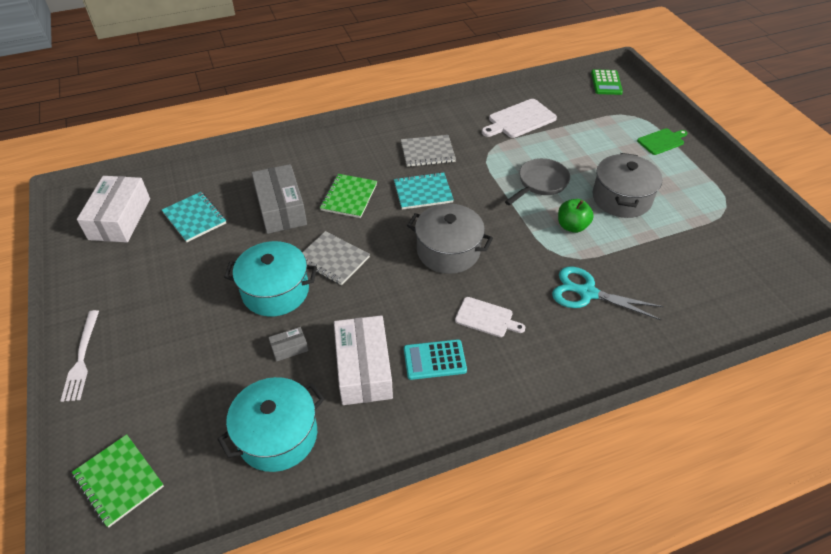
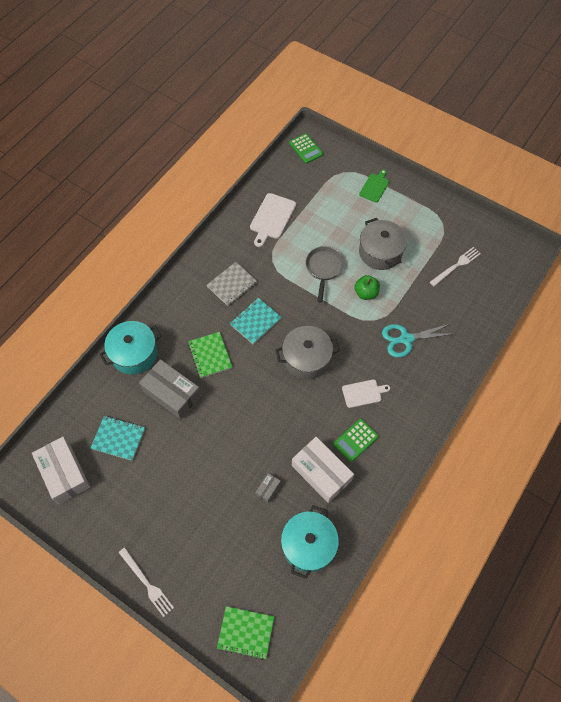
camera: 35 degrees left, 15 degrees up
turquoise pot [224,241,317,317] -> turquoise pot moved to [99,321,161,375]
grey notebook [302,231,370,285] -> none
turquoise calculator [404,339,467,380] -> green calculator [333,419,379,462]
none -> white fork [430,247,481,287]

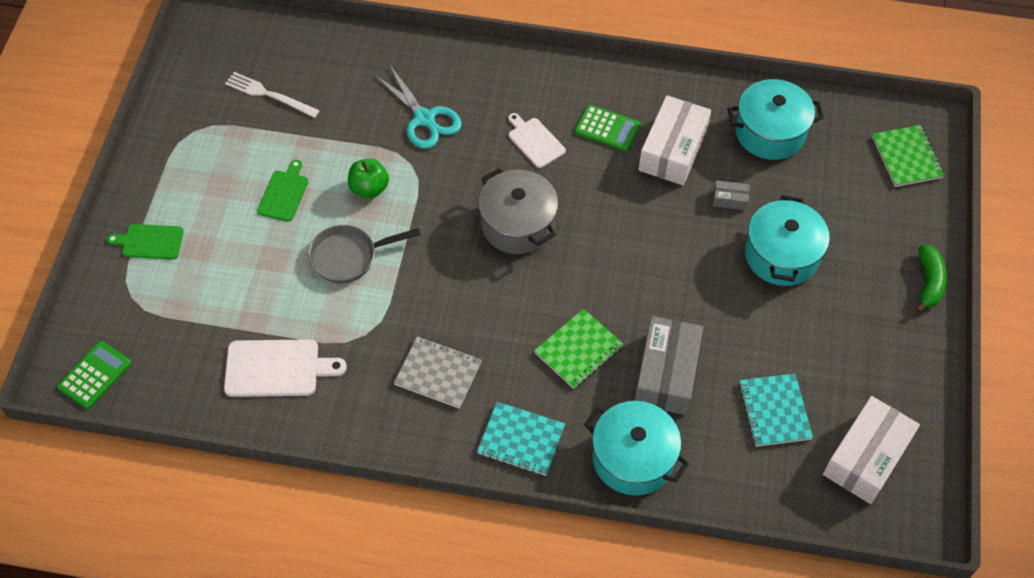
camera: 115 degrees left, 5 degrees down
white fork [118,547,174,617] -> green banana [915,244,947,312]
turquoise notebook [230,298,282,344] -> turquoise notebook moved to [477,402,565,476]
grey pot [359,218,407,270] -> green cutting board [257,160,308,222]
none -> turquoise pot [745,195,830,286]

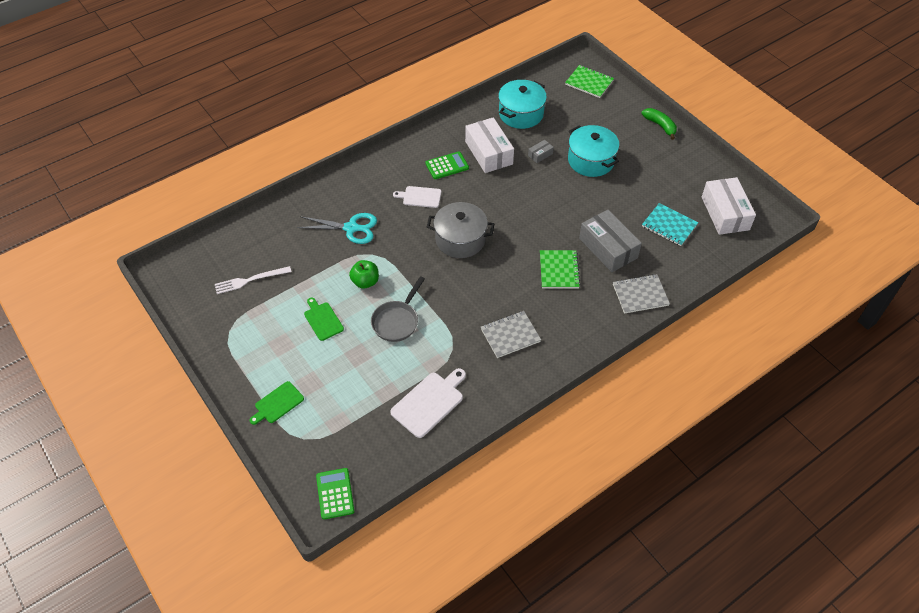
camera: 45 degrees left, 5 degrees down
turquoise notebook [477,402,565,476] -> none
turquoise pot [584,401,689,495] -> grey notebook [613,274,670,314]

